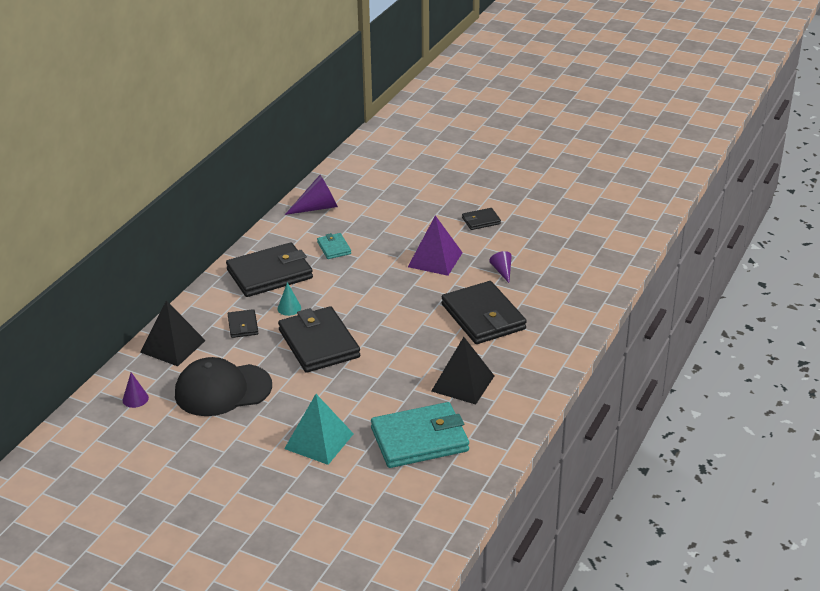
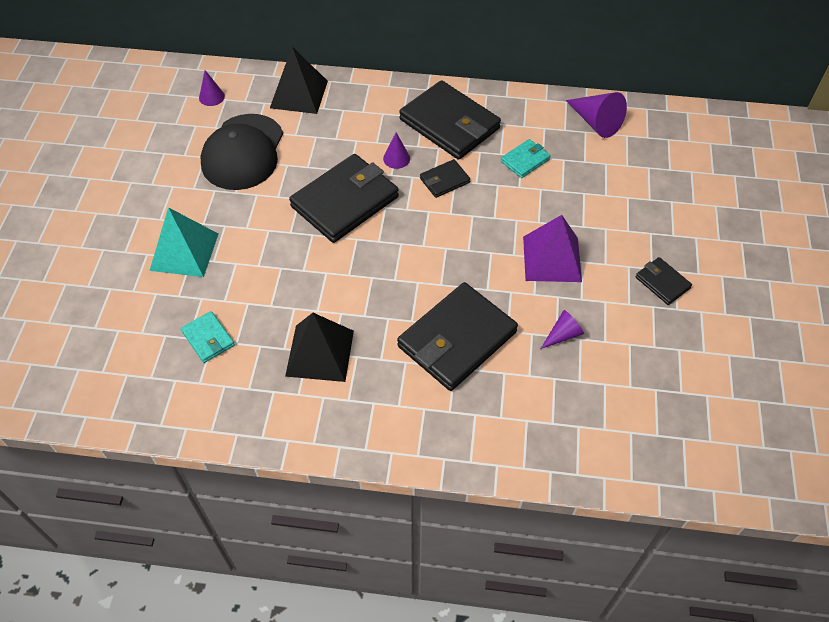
camera: 70 degrees right, 20 degrees up
black cap [175,357,272,416] -> black cap turned 135 degrees counterclockwise [200,114,283,190]
black wallet [228,309,258,338] -> black wallet moved to [420,159,470,198]
turquoise cone [277,282,301,316] -> purple cone [383,132,410,169]
turquoise wallet [371,402,469,468] -> turquoise wallet [181,311,235,363], size x0.47

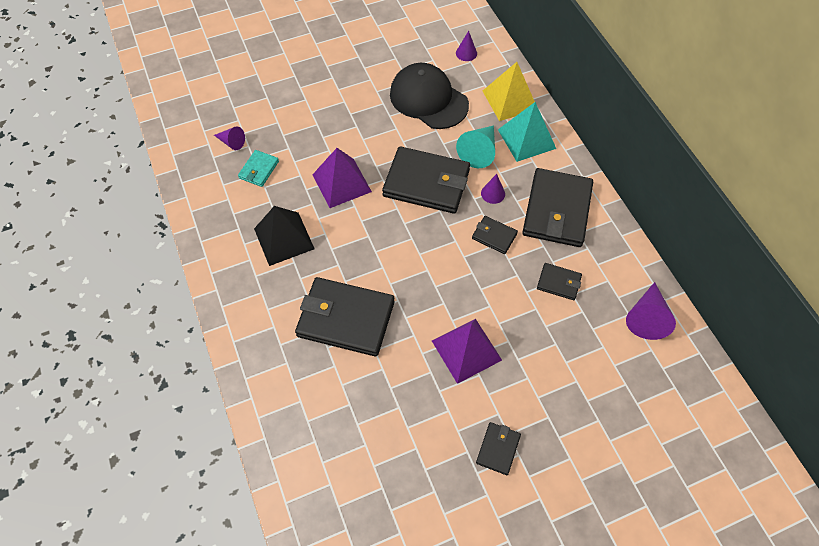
camera: 60 degrees right, 5 degrees up
turquoise pyramid [149,207,218,277] -> turquoise pyramid moved to [498,102,556,162]
black cap [200,114,283,190] -> black cap turned 60 degrees clockwise [390,63,469,129]
black pyramid [270,47,328,114] -> yellow pyramid [483,62,535,121]
turquoise wallet [501,139,550,178] -> black wallet [537,263,582,300]
purple cone [541,310,584,349] -> purple cone moved to [214,127,245,150]
none -> purple pyramid [312,148,372,208]
none -> turquoise cone [456,126,495,168]

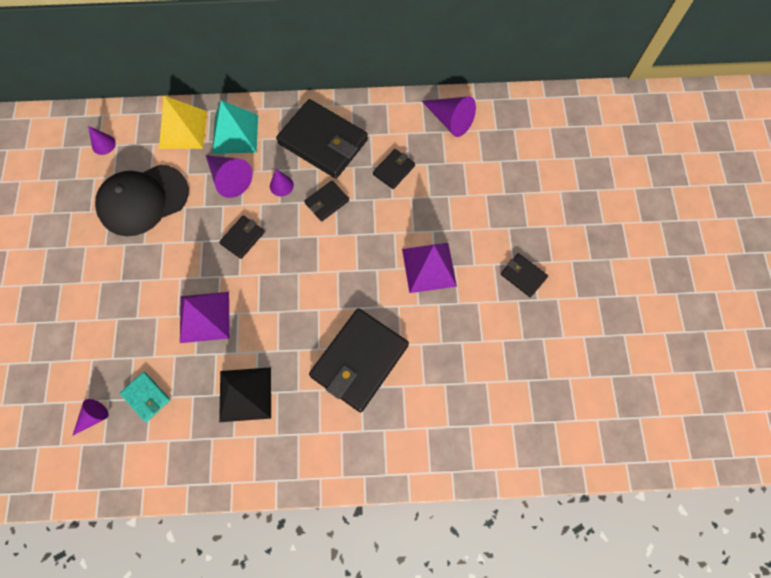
camera: 70 degrees left, 10 degrees up
black wallet [382,146,470,214] -> black wallet [219,216,265,259], size x0.47
turquoise cone [456,126,495,168] -> purple cone [206,155,253,198]

